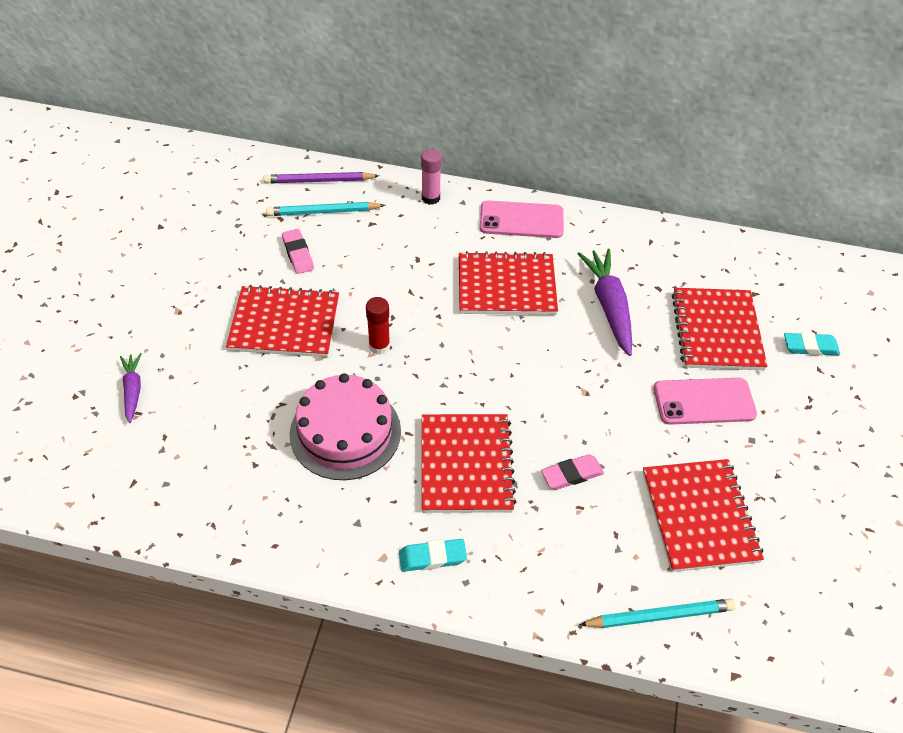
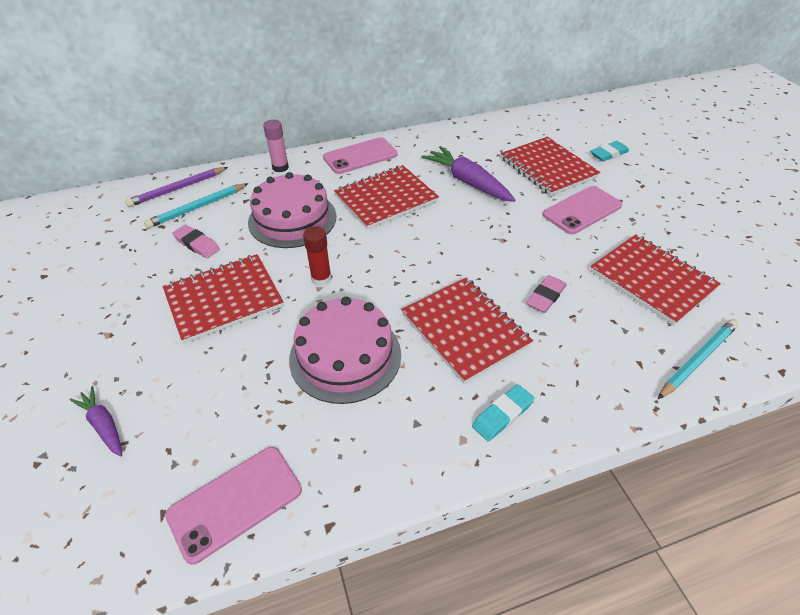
camera: 30 degrees left, 5 degrees down
none -> pink phone [165,447,302,565]
none -> pink cake [248,172,337,248]

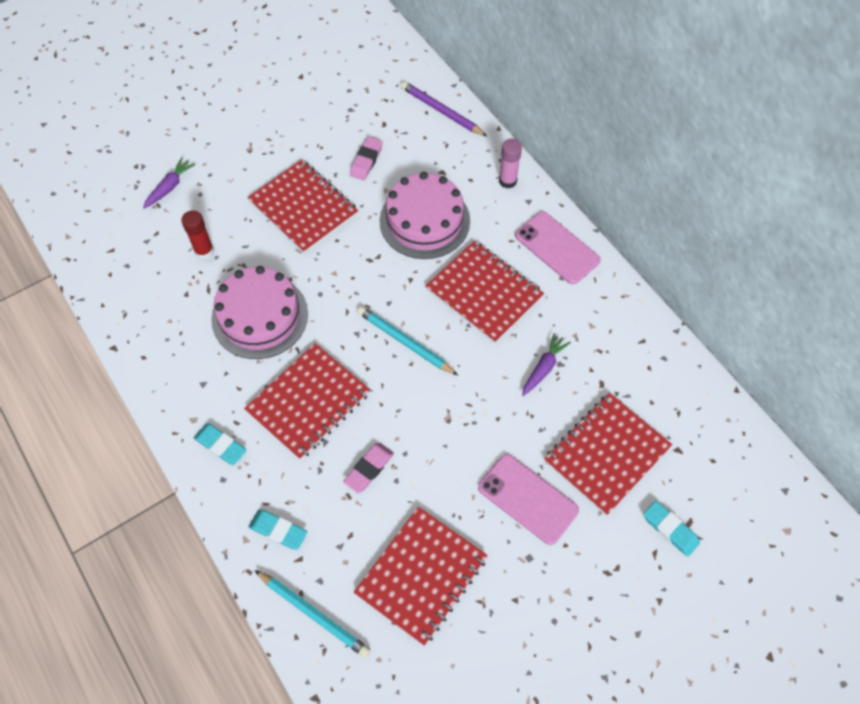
camera: 75 degrees right, 15 degrees up
turquoise pencil [144,183,249,228] -> turquoise pencil moved to [357,306,458,376]
pink phone [165,447,302,565] -> none
red glue stick [303,226,332,286] -> red glue stick moved to [181,210,214,259]
purple carrot [421,146,515,202] -> purple carrot [522,333,571,396], size x0.56
pink eraser [526,275,567,313] -> pink eraser turned 75 degrees counterclockwise [343,443,394,493]
none -> turquoise eraser [249,510,308,550]

